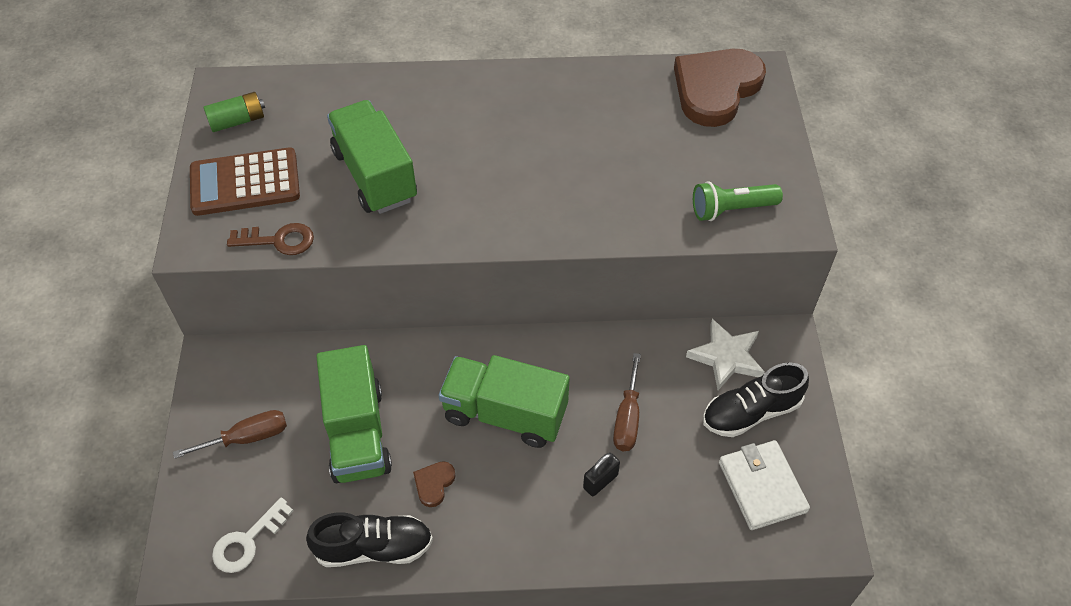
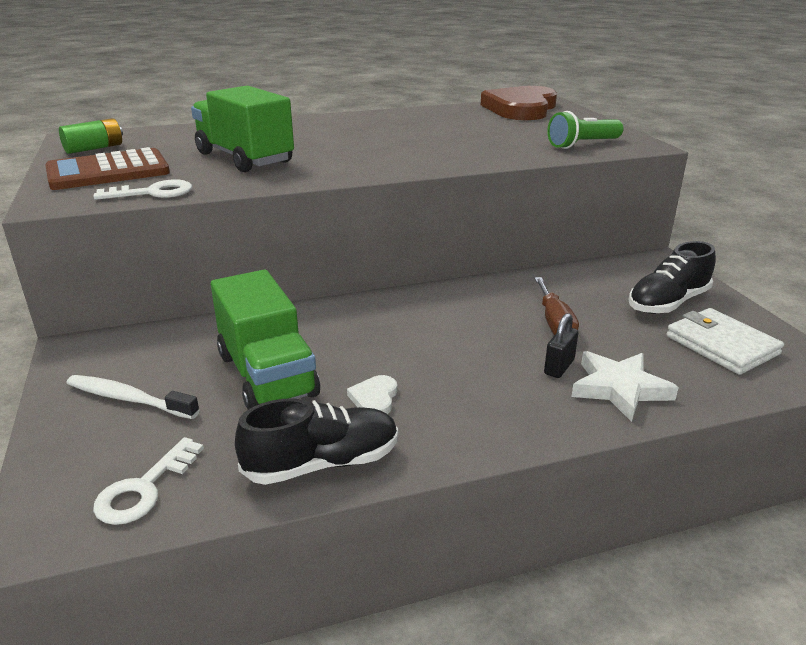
camera: 15 degrees left, 25 degrees down
brown screwdriver [173,410,287,459] -> white toothbrush [67,375,199,419]
brown key [227,223,314,255] -> white key [94,179,192,200]
brown heart [413,461,456,507] -> white heart [347,375,397,414]
green truck [439,355,570,448] -> none
white star [686,319,765,390] -> white star moved to [571,351,679,422]

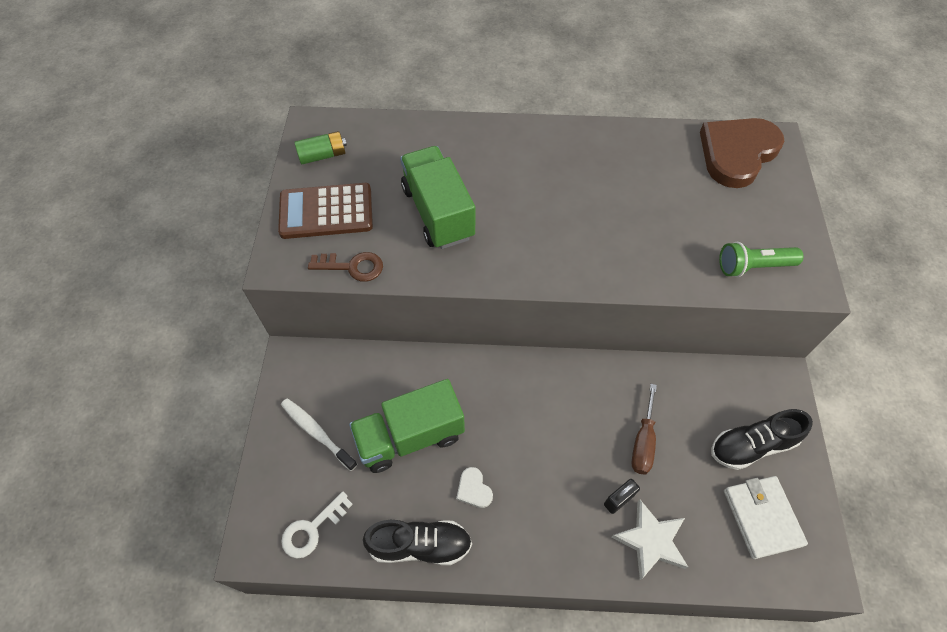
camera: 20 degrees right, 30 degrees up
white key [94,179,192,200] -> brown key [308,252,383,282]
green truck [211,270,320,410] -> green truck turned 75 degrees clockwise [349,379,465,473]
white heart [347,375,397,414] -> white heart turned 60 degrees counterclockwise [456,467,493,508]

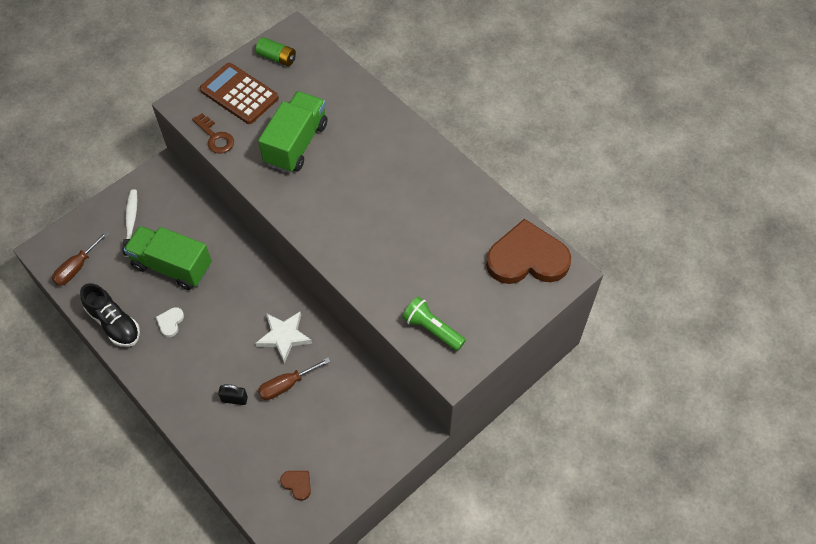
camera: 45 degrees right, 0 degrees up
white key [281,491,353,558] -> brown screwdriver [52,231,109,286]
white star [611,500,688,580] -> white star moved to [255,311,312,363]
black shoe [711,409,813,470] -> none
white wallet [724,476,808,559] -> brown heart [280,471,311,501]

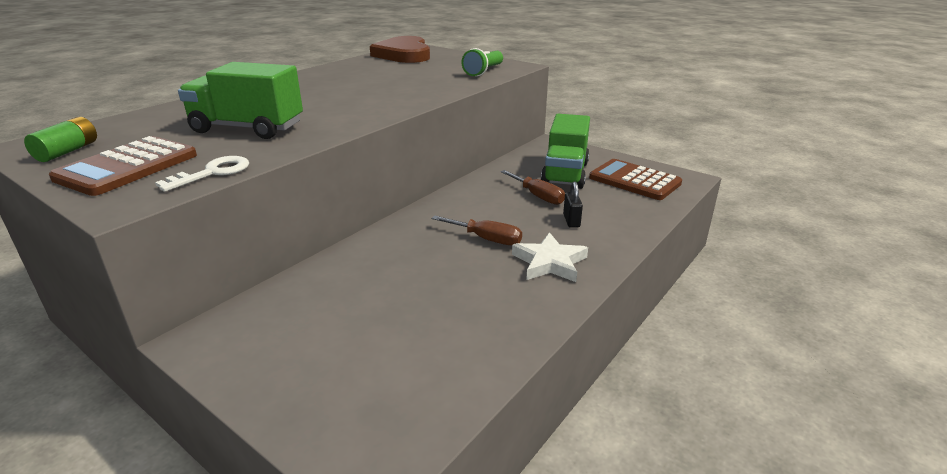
camera: 100 degrees left, 30 degrees down
brown screwdriver [52,231,109,286] -> brown screwdriver moved to [432,216,522,245]
black shoe [80,283,140,347] -> none
white toothbrush [122,189,137,257] -> none
green truck [124,226,212,290] -> green truck moved to [541,114,590,189]
white heart [156,307,184,337] -> none
brown key [192,113,234,154] -> white key [155,156,249,192]
white star [255,311,312,363] -> white star moved to [512,232,588,282]
brown heart [280,471,311,501] -> brown calculator [589,159,682,200]

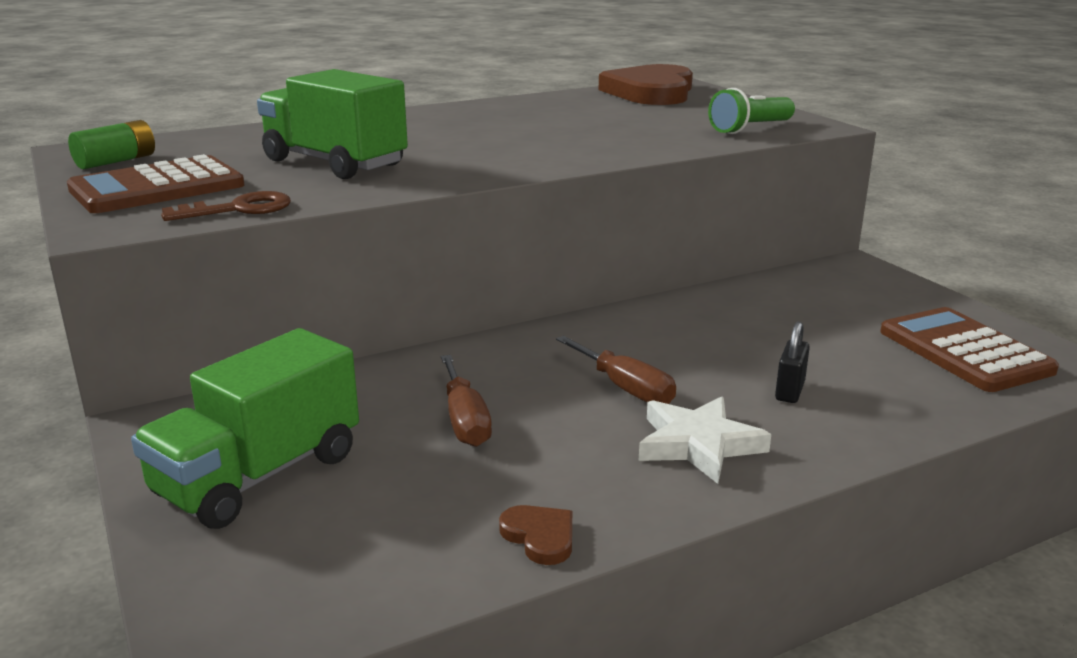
camera: 25 degrees right, 5 degrees down
white key [155,156,249,192] -> brown key [161,191,291,221]
brown screwdriver [501,170,565,205] -> brown screwdriver moved to [441,355,492,447]
green truck [541,114,590,189] -> green truck moved to [131,328,359,529]
none -> brown heart [499,505,572,565]

